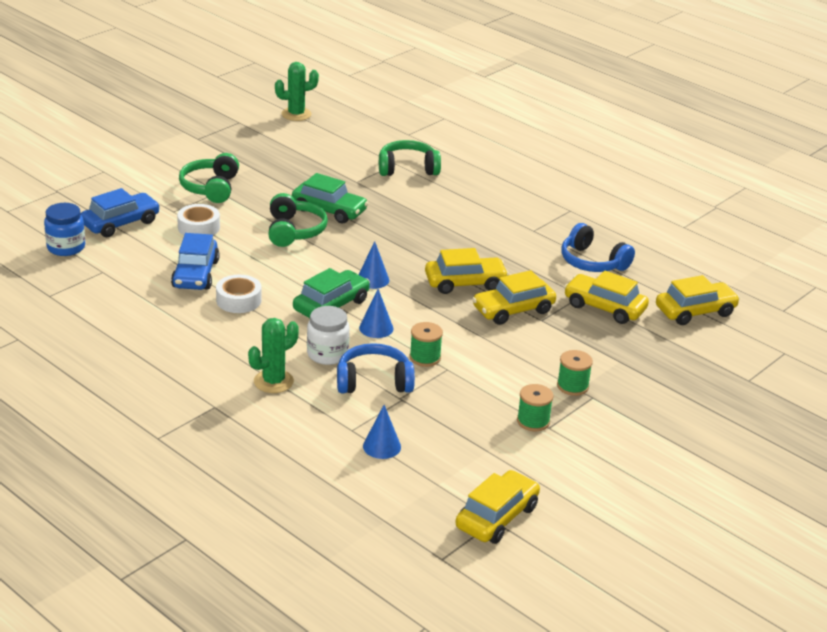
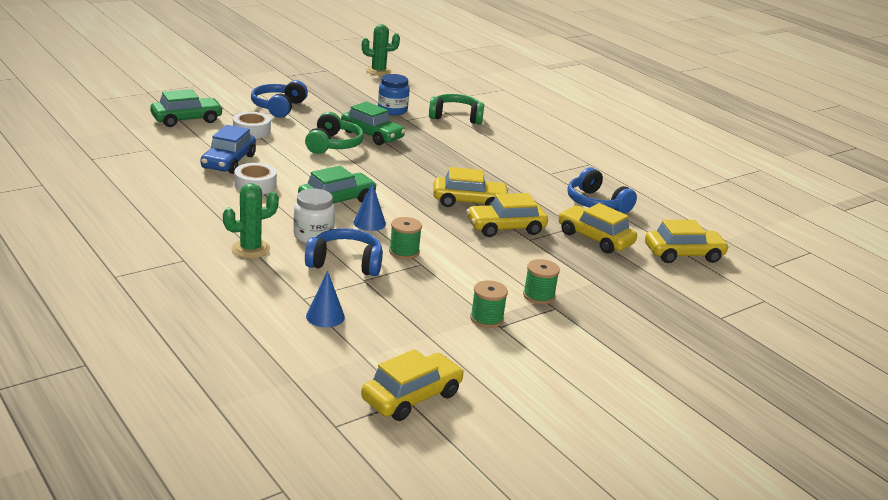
camera: 10 degrees right, 5 degrees down
blue jar [44,203,85,256] -> blue jar moved to [378,74,410,115]
blue car [81,188,160,237] -> green car [150,89,223,127]
green headphones [179,153,239,203] -> blue headphones [251,80,308,118]
blue cone [359,241,389,289] -> none

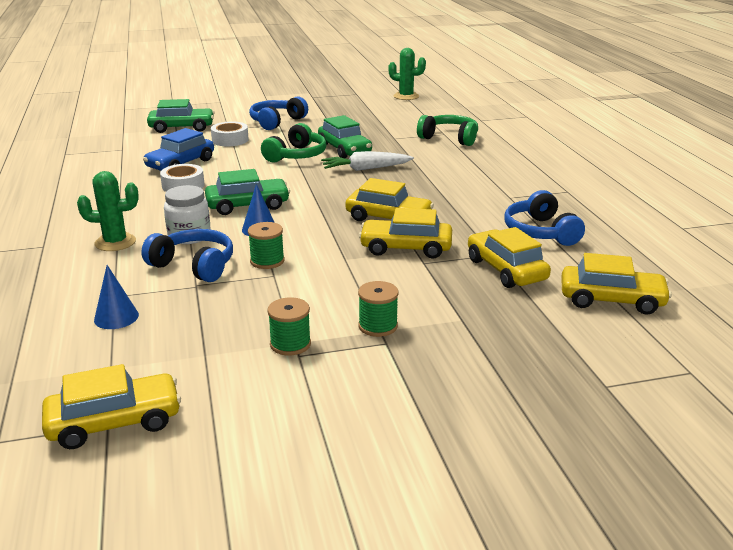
camera: 25 degrees right, 0 degrees up
blue jar [378,74,410,115] -> none
none -> white carrot [321,151,414,171]

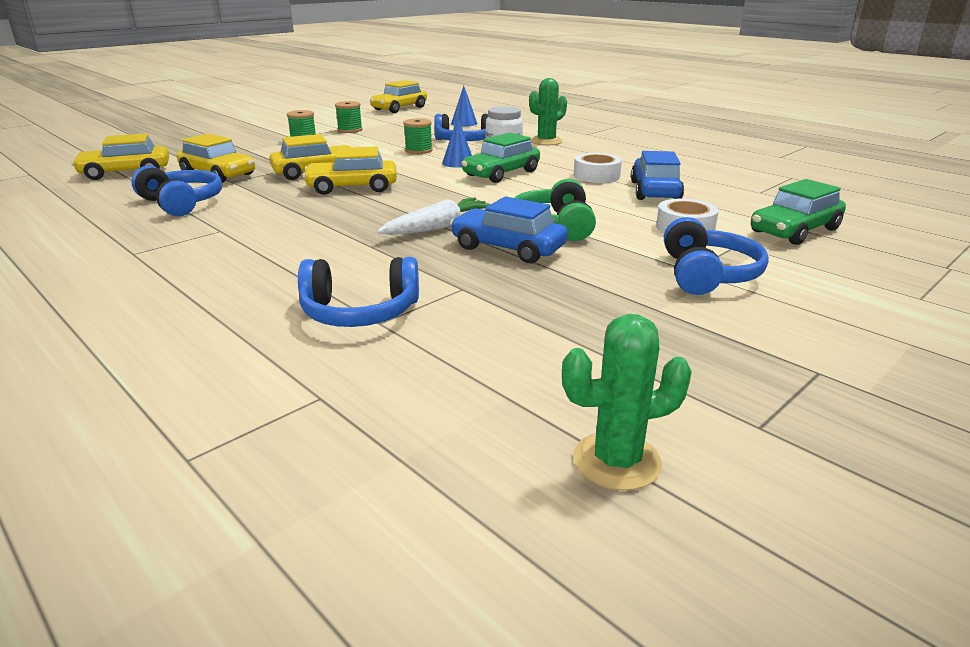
camera: 150 degrees right, 0 degrees up
green car [318,115,372,158] -> blue car [450,196,568,263]
green headphones [417,115,478,146] -> blue headphones [298,257,419,327]

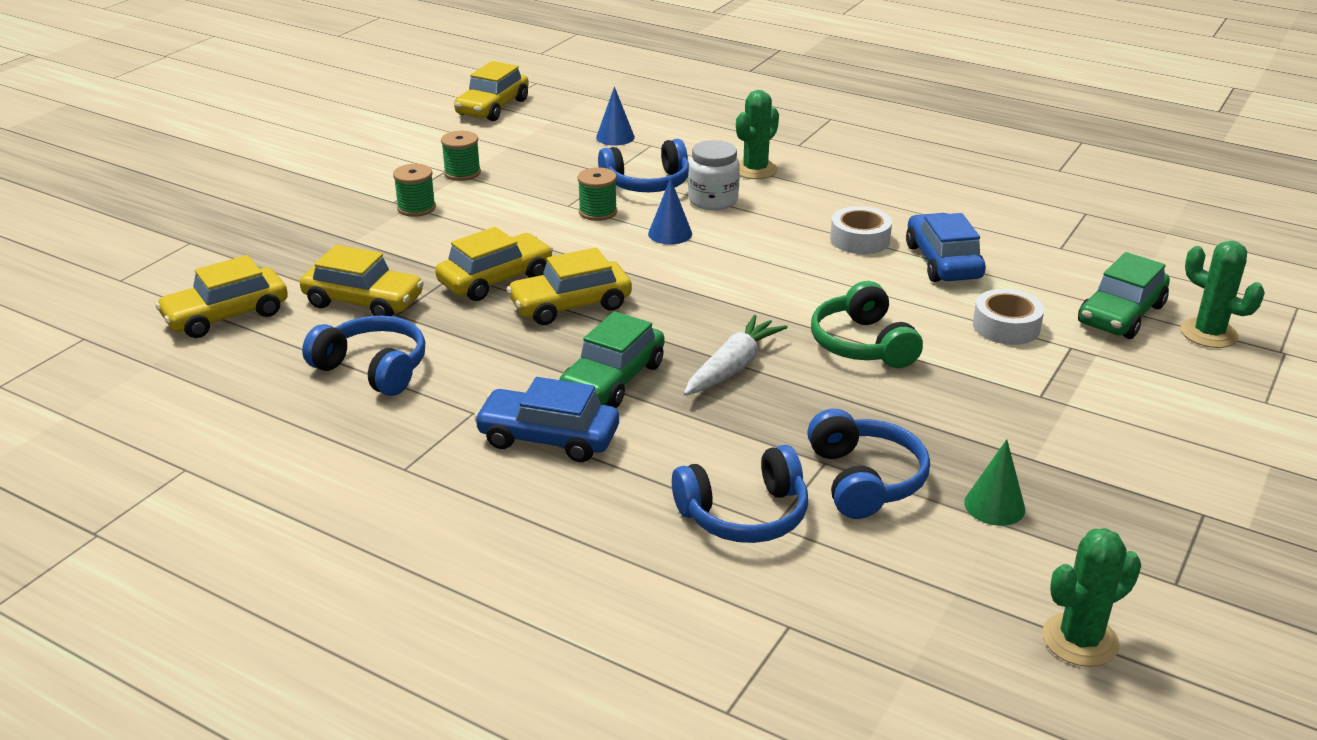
camera: 15 degrees left, 5 degrees up
blue car [450,196,568,263] -> blue car moved to [474,377,619,462]
green car [461,133,540,183] -> green car moved to [559,311,665,408]
blue headphones [664,217,769,295] -> blue headphones moved to [807,409,930,519]
none -> green cone [964,439,1025,526]
none -> green cactus [1181,240,1265,348]

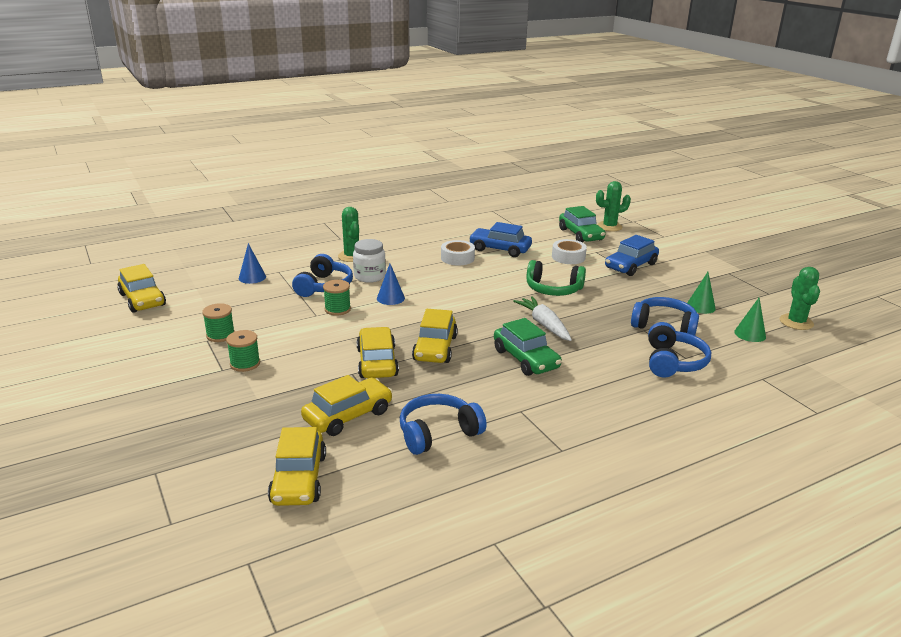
camera: 60 degrees left, 5 degrees down
blue car [474,377,619,462] -> blue car moved to [605,235,659,276]
none -> green cone [734,298,766,342]

